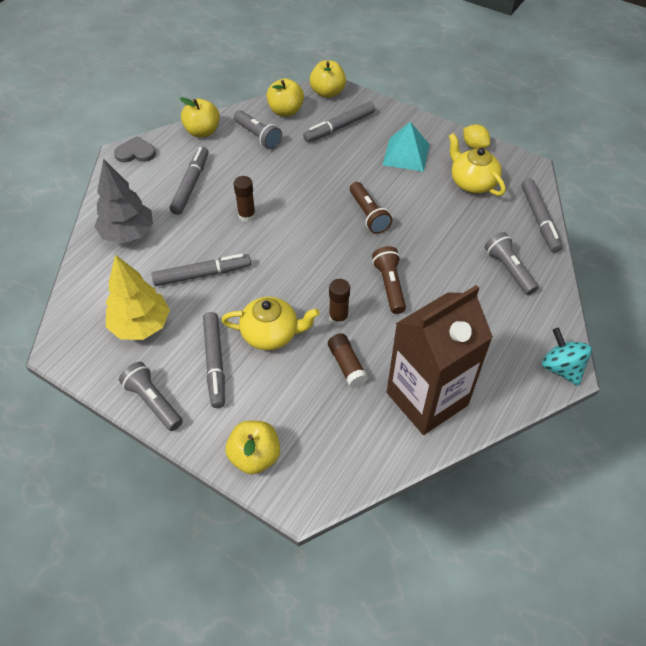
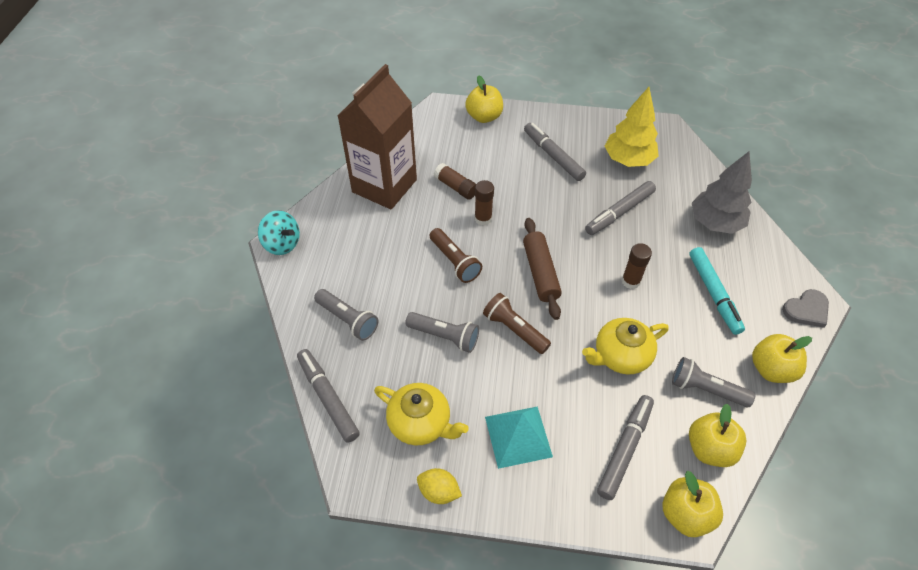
camera: 155 degrees right, 0 degrees up
grey flashlight [119,362,183,431] -> grey flashlight moved to [405,312,479,353]
grey marker [170,147,209,215] -> turquoise marker [689,247,745,335]
yellow teapot [221,297,320,350] -> yellow teapot moved to [582,318,669,374]
none -> brown rolling pin [523,218,562,320]

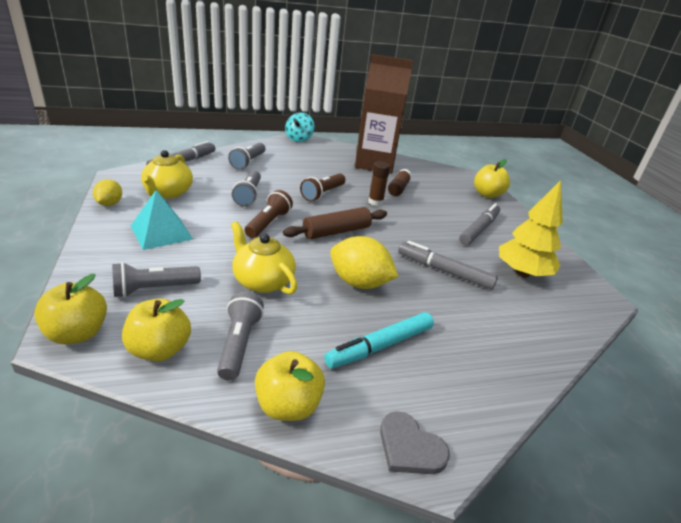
camera: 65 degrees right, 20 degrees down
grey marker [597,395,654,500] -> grey flashlight [112,262,201,298]
brown glue stick [622,243,652,289] -> yellow lemon [330,236,399,289]
grey tree [692,152,752,234] -> none

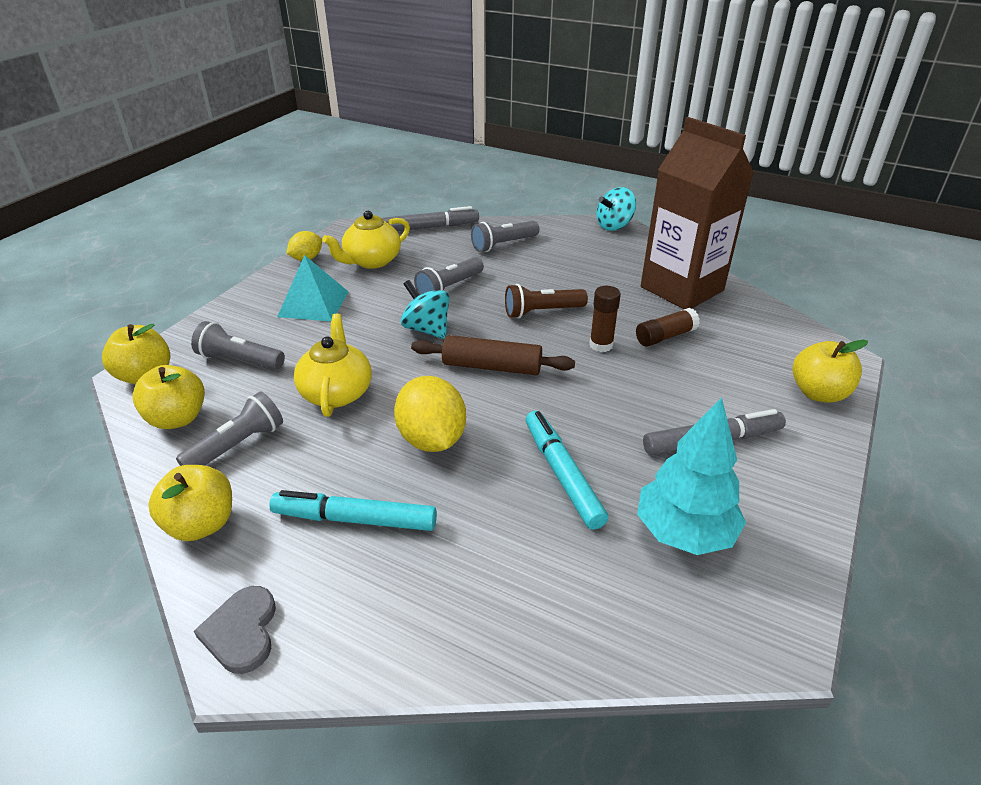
camera: 45 degrees right, 5 degrees up
brown flashlight [245,190,293,238] -> turquoise spinning top [401,280,449,339]
grey marker [398,241,498,290] -> turquoise marker [526,411,609,530]
yellow tree [499,180,563,278] -> turquoise tree [637,397,746,555]

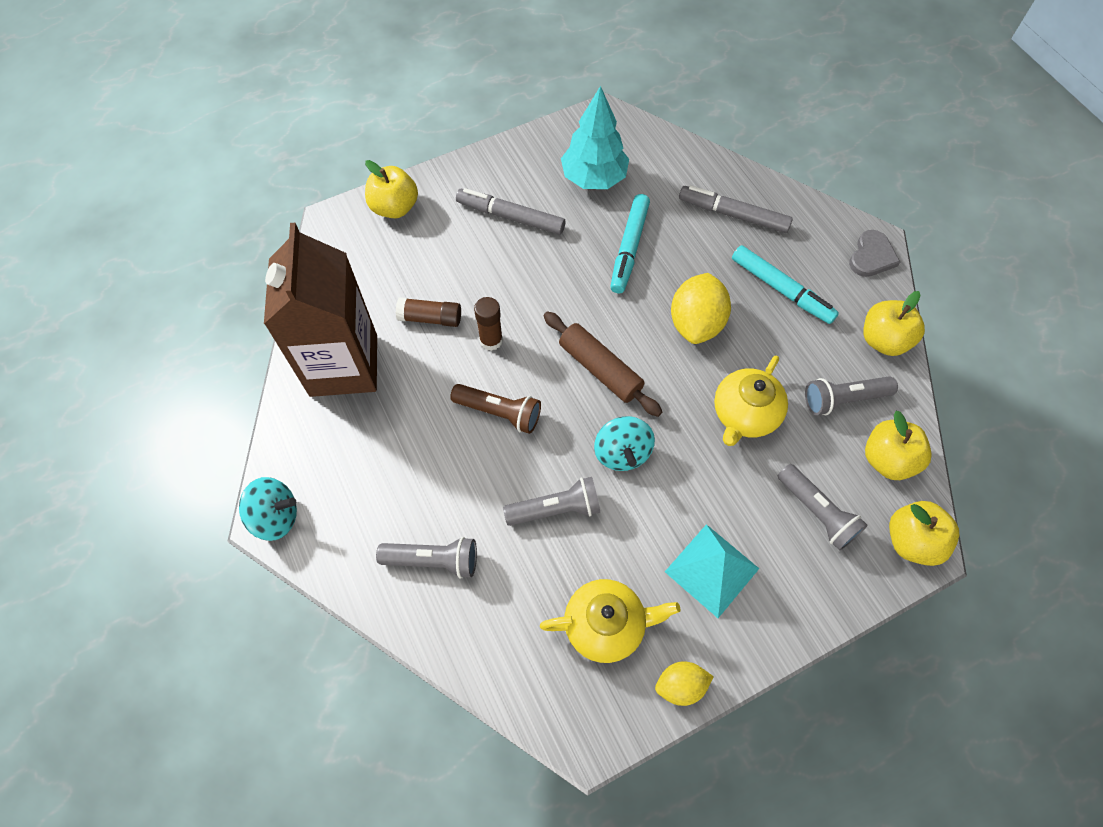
camera: 145 degrees left, 25 degrees up
grey marker [382,206,479,231] -> grey marker moved to [679,185,793,233]

